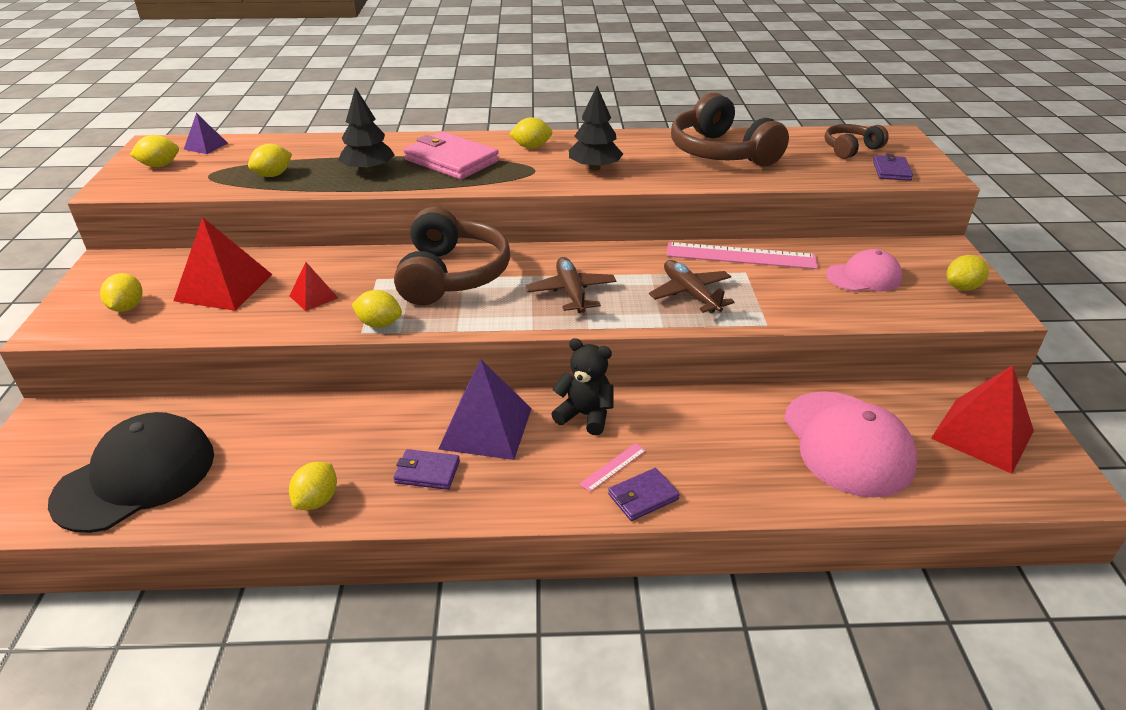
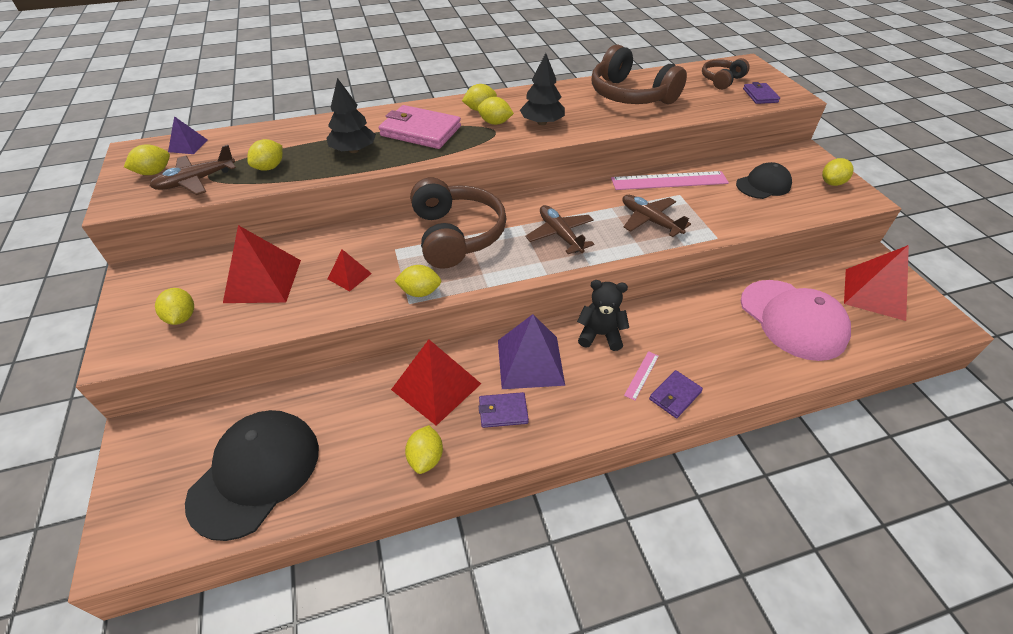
camera: 15 degrees left, 10 degrees up
pink cap [826,249,903,292] -> black cap [736,162,792,199]
none -> brown plane [150,145,236,195]
none -> red pyramid [391,339,481,426]
none -> yellow lemon [477,97,514,125]

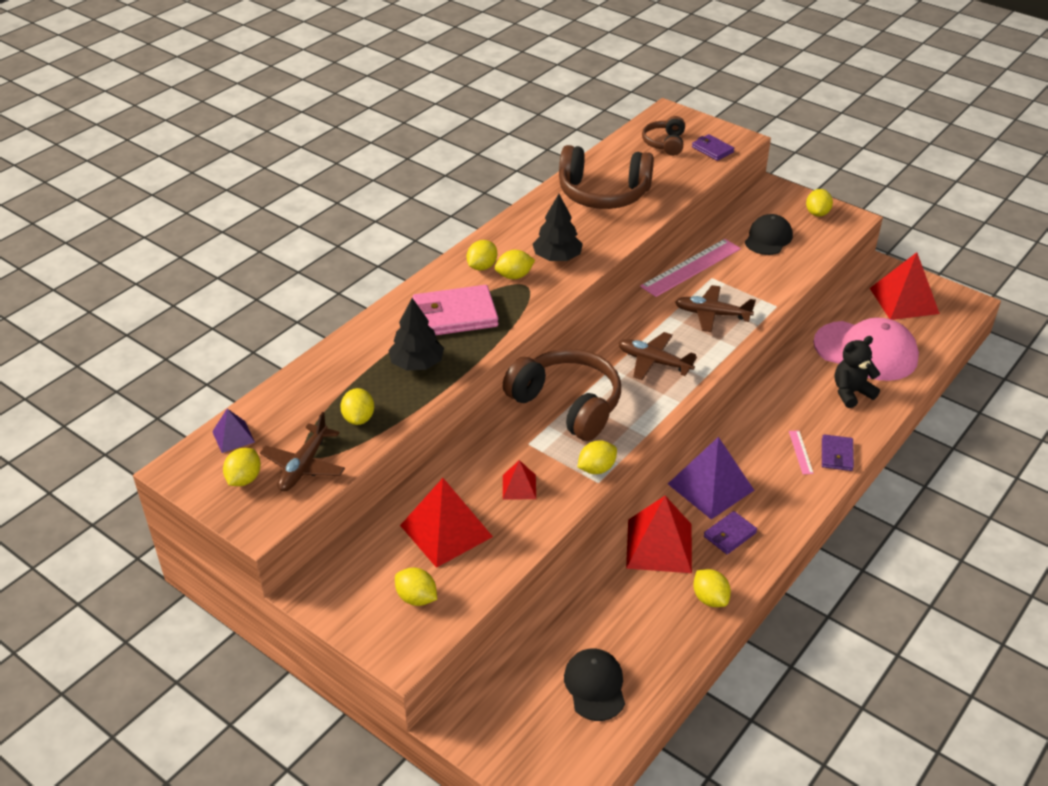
camera: 35 degrees left, 5 degrees down
black cap [185,410,319,541] -> black cap [564,649,625,721], size x0.59
black teddy bear [577,280,629,351] -> black teddy bear moved to [834,336,880,408]

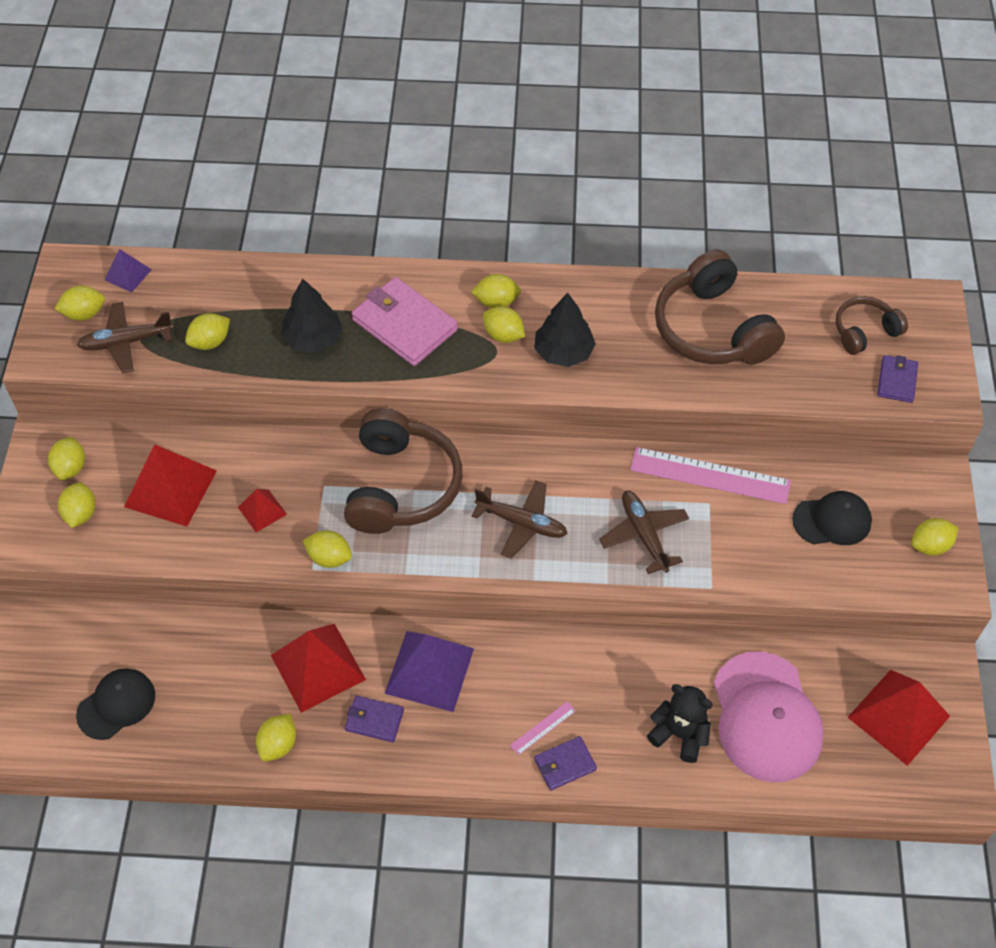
camera: 55 degrees right, 15 degrees up
brown plane [618,332,697,380] -> brown plane turned 120 degrees clockwise [472,481,568,559]
none -> yellow lemon [48,436,85,480]

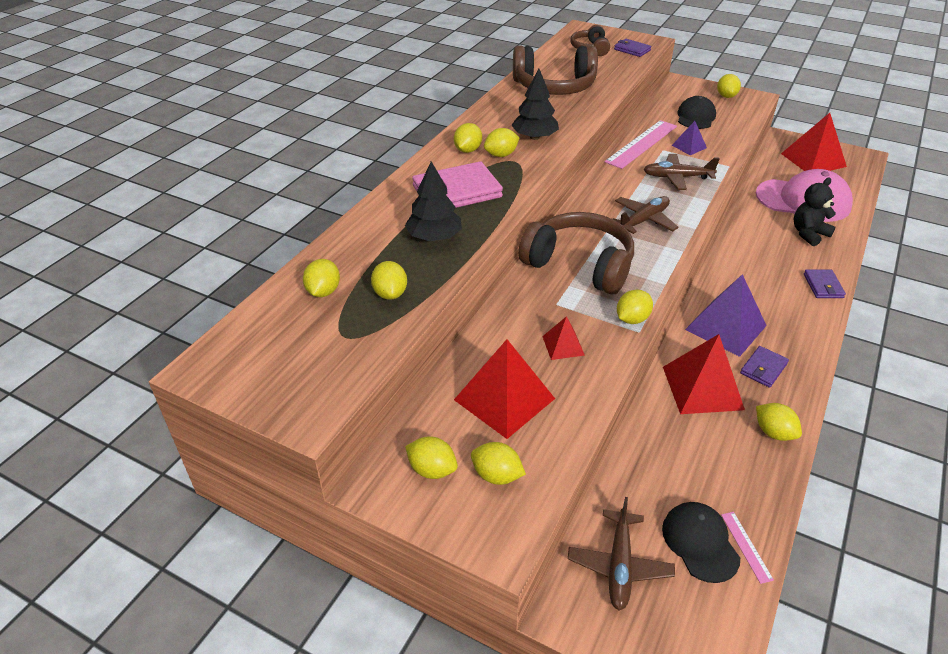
camera: 65 degrees left, 15 degrees down
yellow lemon [54,285,105,321] -> yellow lemon moved to [303,259,340,297]
brown plane [77,302,174,373] -> brown plane moved to [568,497,675,610]
purple pyramid [104,249,152,293] -> purple pyramid moved to [672,121,707,155]
pink ruler [510,701,576,755] -> pink ruler moved to [721,512,774,584]

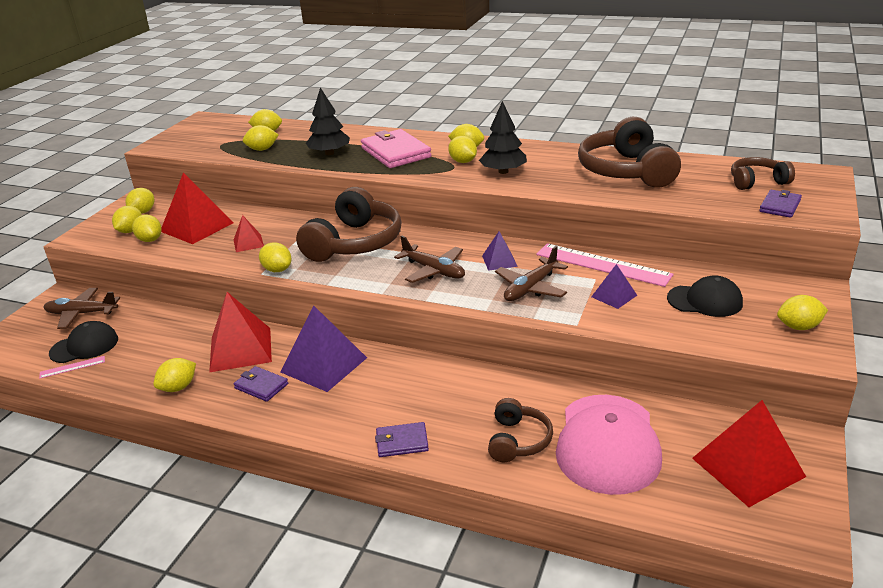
camera: 85 degrees right, 10 degrees down
brown plane [643,154,720,190] -> brown plane turned 135 degrees counterclockwise [495,246,568,301]
black teddy bear [793,178,836,246] -> brown headphones [488,398,553,462]
none -> yellow lemon [132,214,162,242]
none -> purple pyramid [482,231,518,271]

